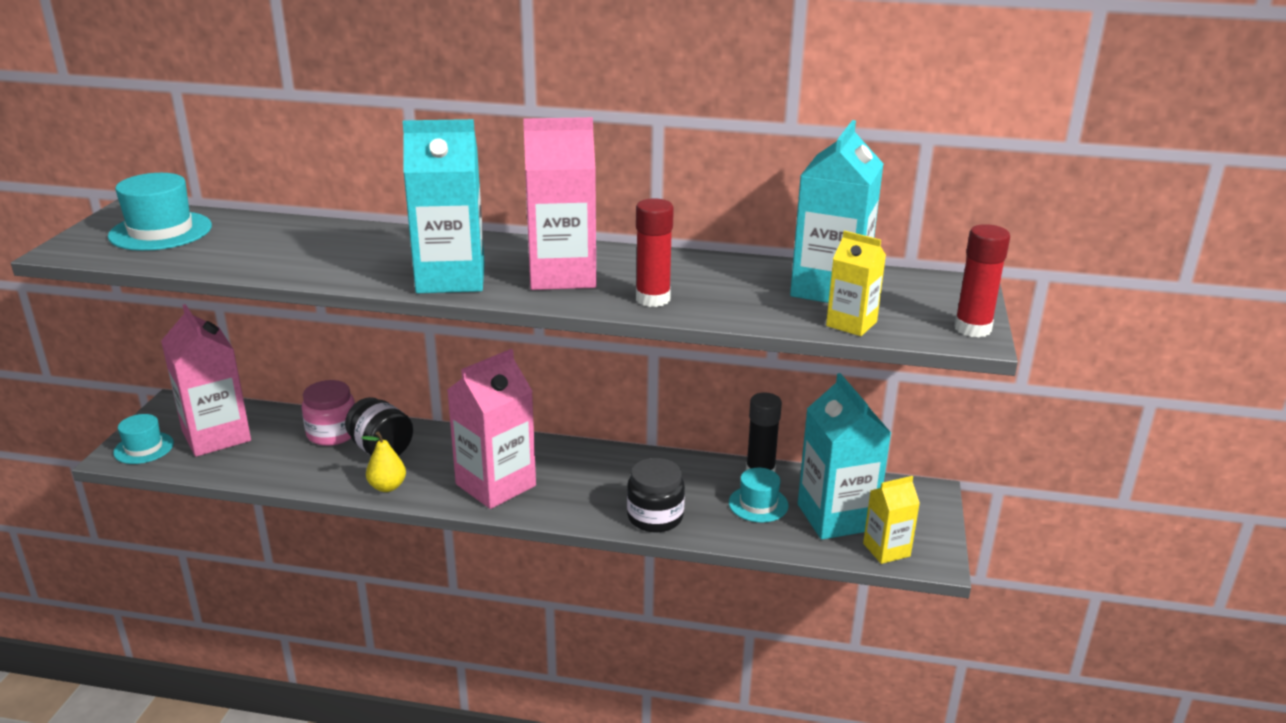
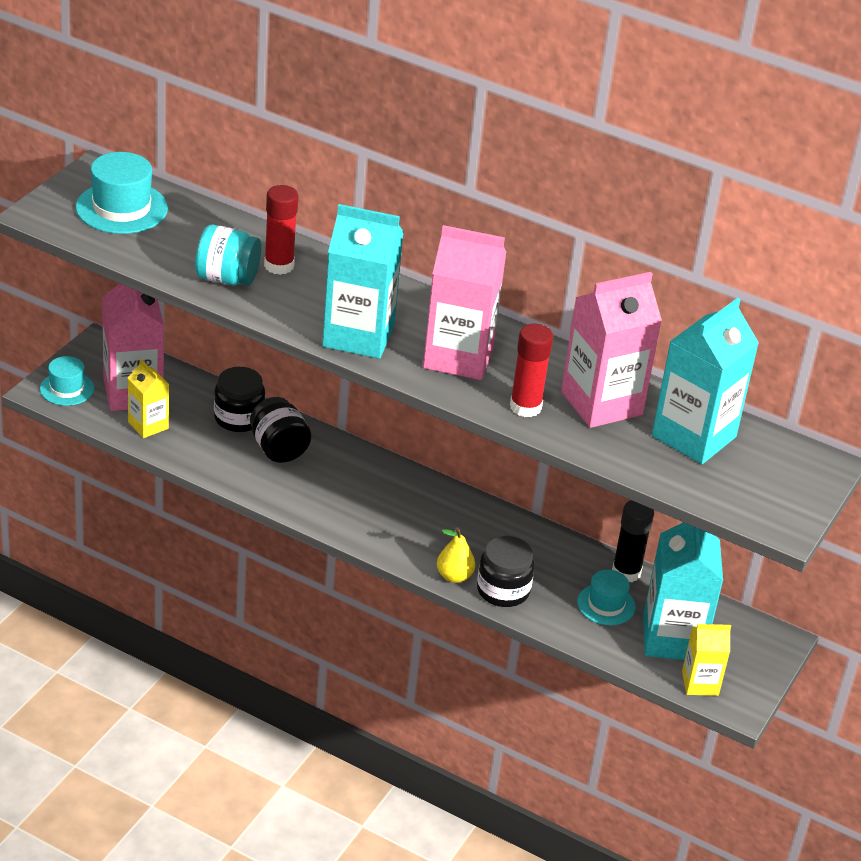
camera: 15 degrees right, 10 degrees up
pink jar [301,380,355,446] -> black jar [214,367,265,432]
yellow pear [361,432,406,492] -> yellow pear moved to [437,527,475,583]
pink carton [447,349,536,509] -> pink carton moved to [561,272,662,428]
yellow carton [826,231,886,336] -> yellow carton moved to [128,359,169,438]
red glue stick [954,224,1010,337] -> red glue stick moved to [264,185,299,275]
none -> turquoise jar [195,224,261,285]

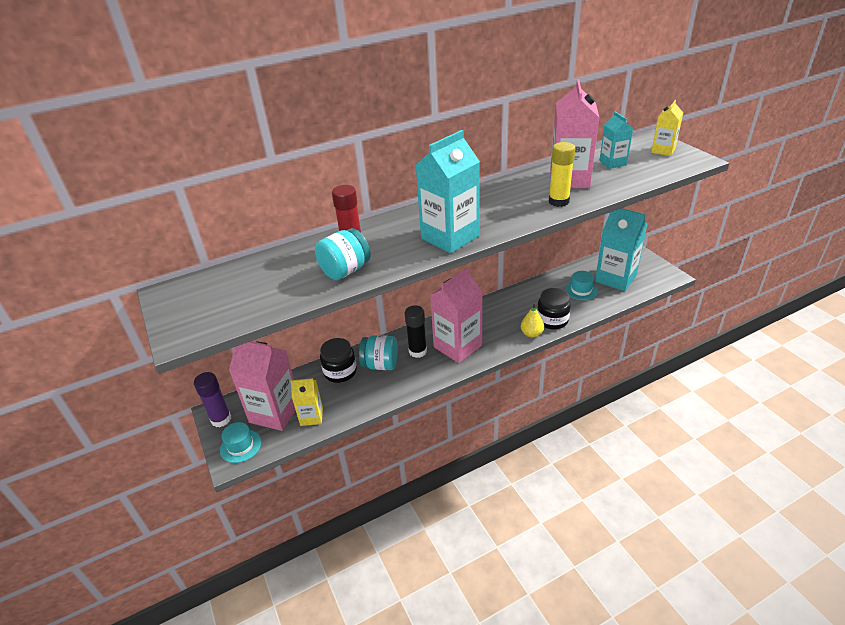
camera: 50 degrees left, 0 degrees up
turquoise hat [76,152,168,234] -> none
black jar [250,397,312,463] -> turquoise jar [359,335,398,370]
pink carton [423,225,506,380] -> pink carton moved to [430,268,482,363]
red glue stick [510,324,553,417] -> yellow glue stick [549,142,576,207]
black glue stick [612,500,654,582] -> black glue stick moved to [405,305,427,358]
turquoise carton [652,298,759,464] -> turquoise carton [599,112,633,169], size x0.55
yellow carton [682,624,731,696] -> yellow carton moved to [651,100,683,156]
none -> purple glue stick [194,372,231,427]

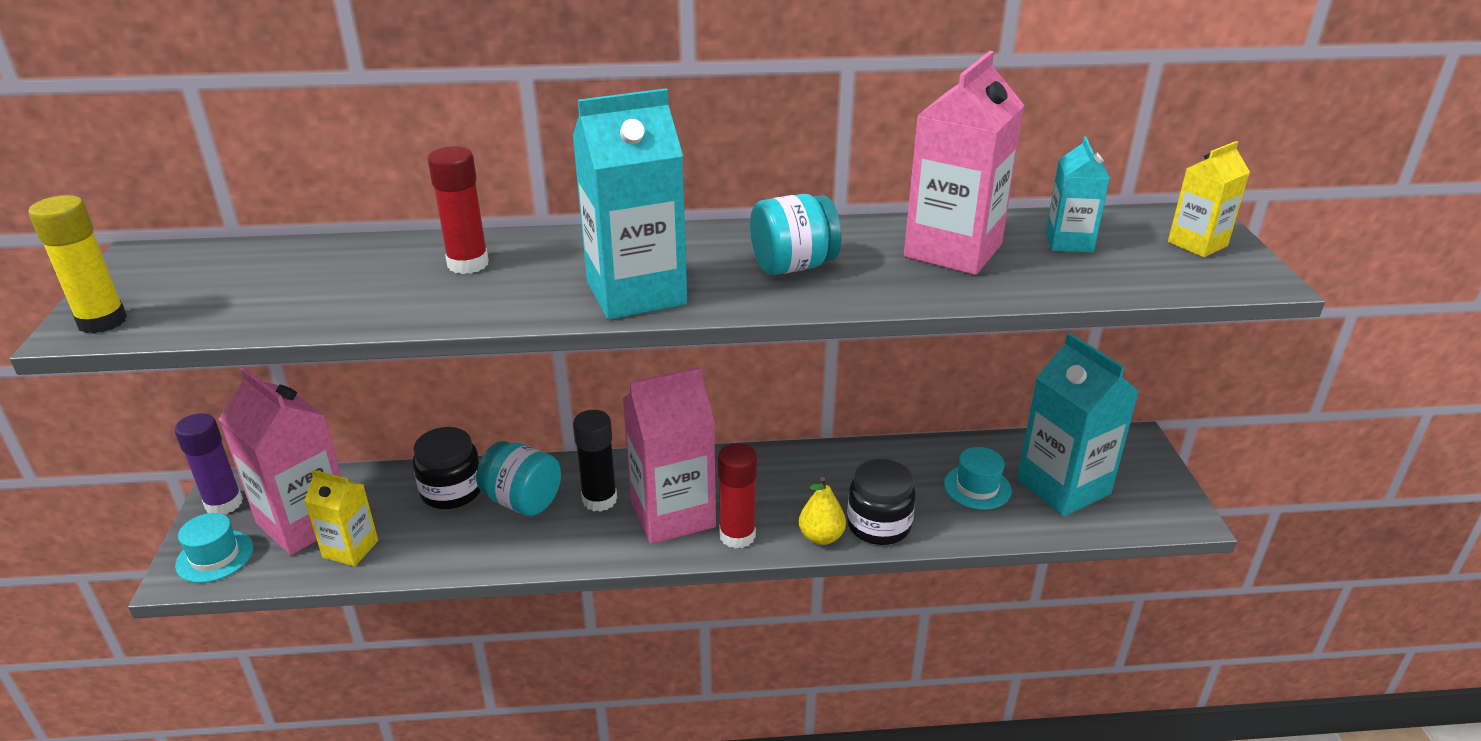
camera: 20 degrees right, 5 degrees down
turquoise jar [315,228,371,280] -> turquoise jar moved to [750,194,842,275]
yellow glue stick [549,142,576,207] -> yellow glue stick moved to [28,195,128,334]
none -> red glue stick [718,443,757,549]

